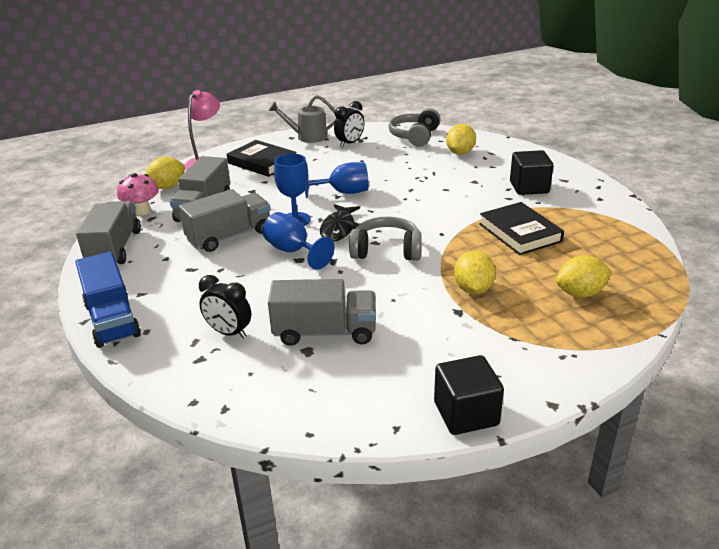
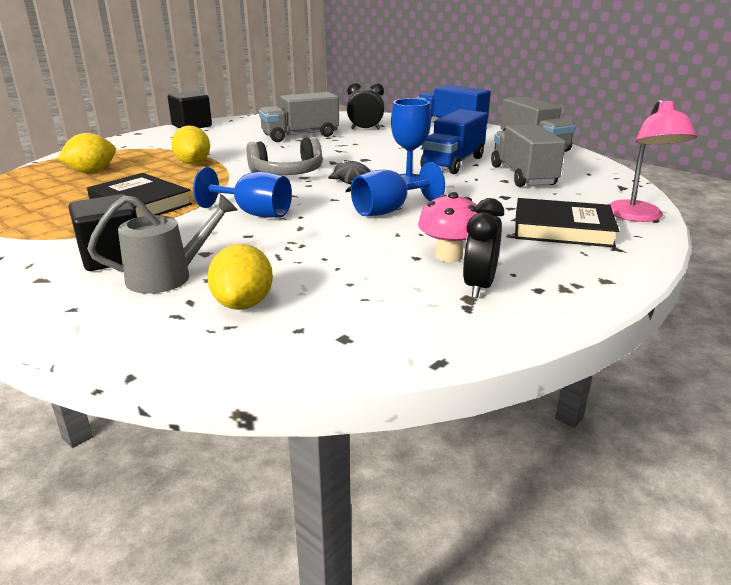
camera: 155 degrees right, 5 degrees down
pink mushroom [117,173,159,216] -> pink mushroom moved to [418,192,478,262]
yellow lemon [145,157,185,189] -> none
grey truck [179,189,271,252] -> blue truck [420,109,488,174]
blue goblet [262,212,335,270] -> blue goblet moved to [193,167,292,218]
grey watering can [269,95,336,143] -> grey watering can moved to [87,194,238,294]
grey headphones [389,108,441,147] -> none

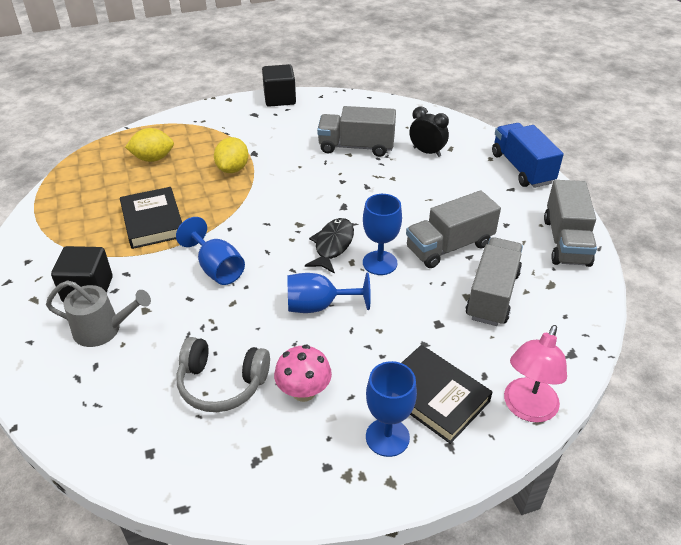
camera: 30 degrees right, 15 degrees up
yellow lemon [207,244,273,310] -> none
grey headphones [246,137,323,175] -> grey headphones moved to [176,337,270,412]
blue truck [420,109,488,174] -> grey truck [406,190,501,268]
black clock [463,198,504,298] -> none
none -> blue goblet [366,361,417,457]

